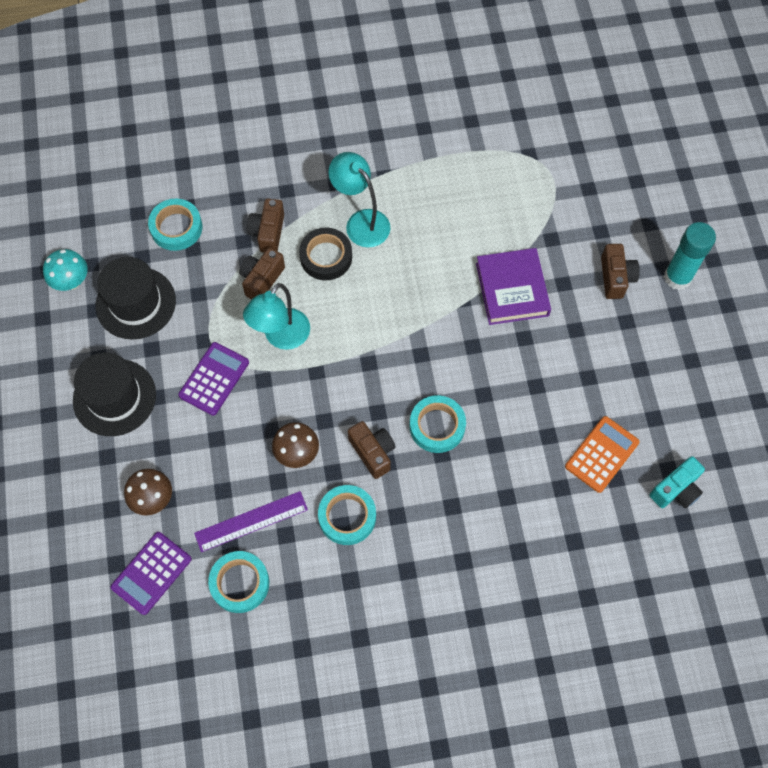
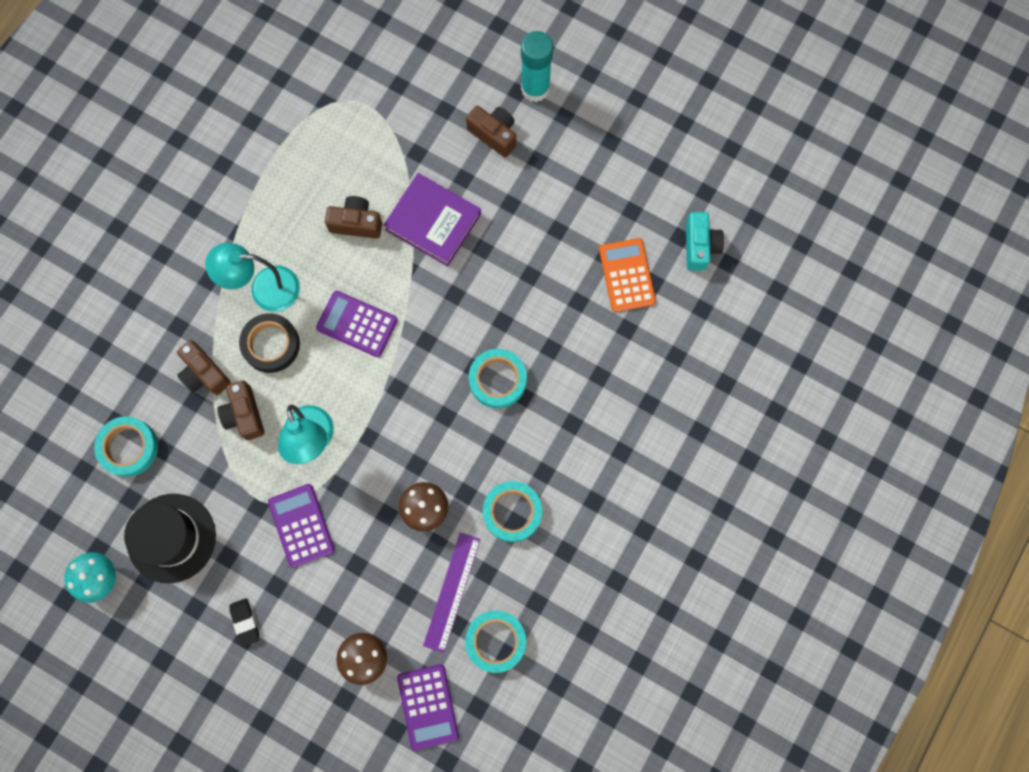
camera: 50 degrees left, 10 degrees up
black hat [73,353,156,436] -> black eraser [229,598,259,647]
brown camera [348,421,395,479] -> brown camera moved to [325,196,382,239]
none -> purple calculator [316,291,398,357]

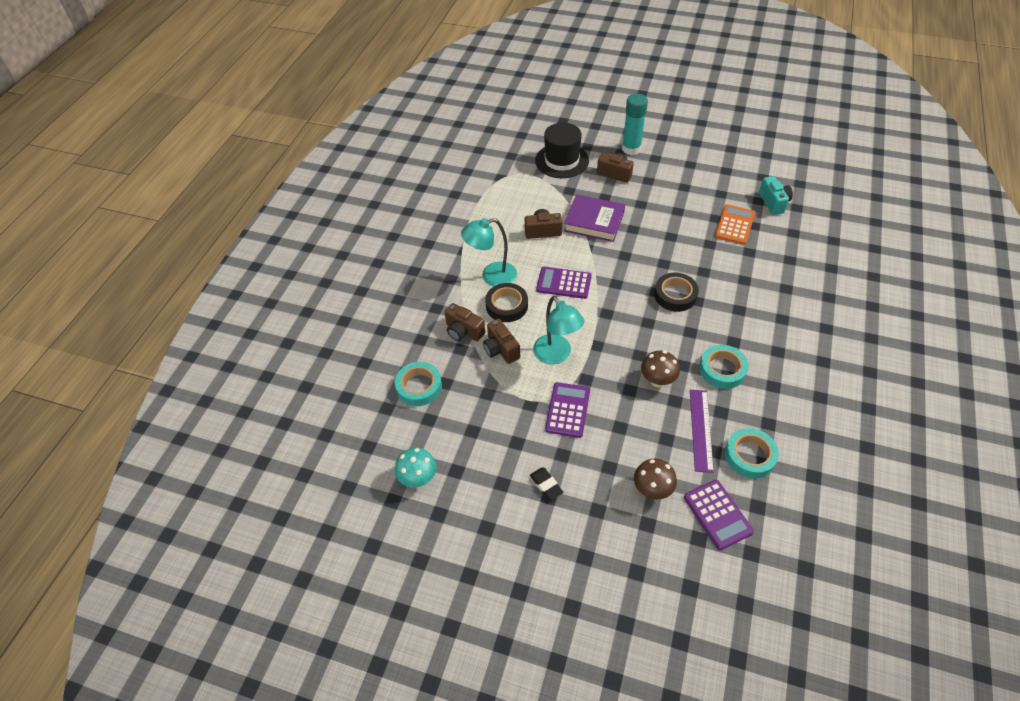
camera: 10 degrees left, 25 degrees down
black hat [124,494,216,583] -> black hat moved to [535,123,589,178]
purple calculator [268,484,335,568] -> purple calculator turned 45 degrees clockwise [545,382,590,438]
turquoise tape [469,349,527,409] -> black tape [654,273,699,312]
orange calculator [599,238,656,312] -> orange calculator turned 45 degrees clockwise [715,204,755,245]

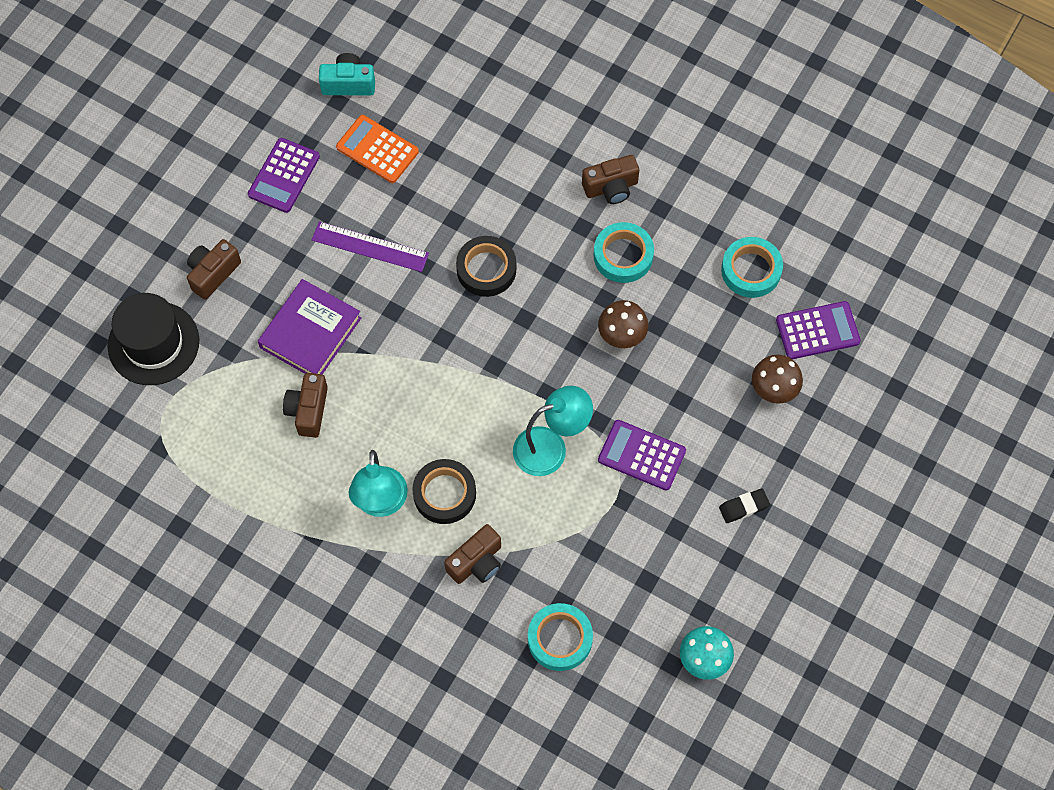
camera: 80 degrees left, 15 degrees up
brown camera [483,319,520,364] -> brown camera moved to [582,155,639,204]
purple calculator [536,267,592,299] -> purple calculator moved to [248,138,320,213]
turquoise glue stick [622,93,648,155] -> none
purple ruler [690,390,714,473] -> purple ruler moved to [312,222,429,272]

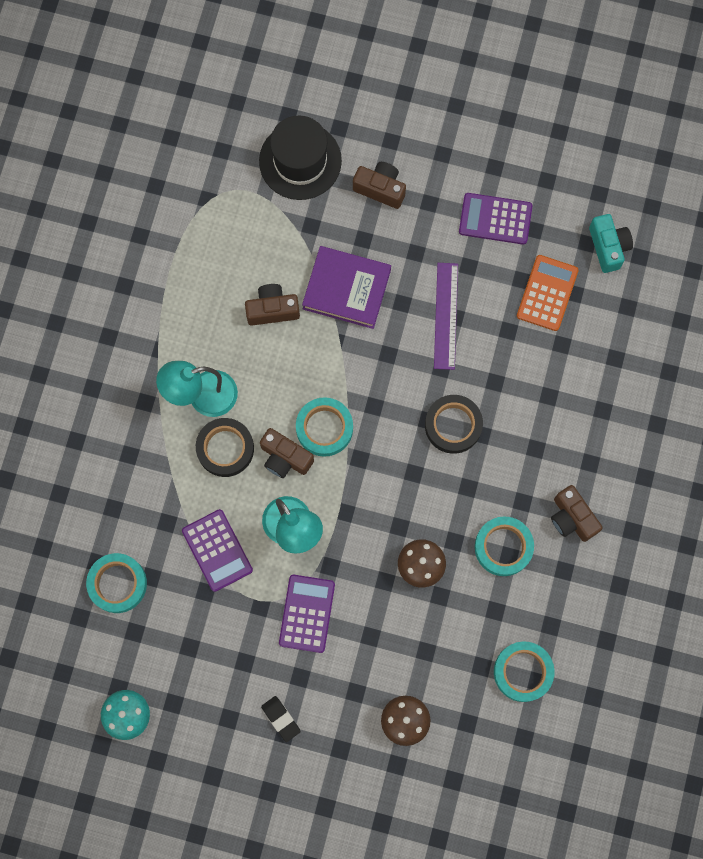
camera: 75 degrees right, 10 degrees up
brown camera [444,524,501,584] -> brown camera moved to [260,428,314,478]
purple calculator [776,301,861,359] -> purple calculator moved to [182,509,253,592]
none -> turquoise tape [296,397,353,457]

